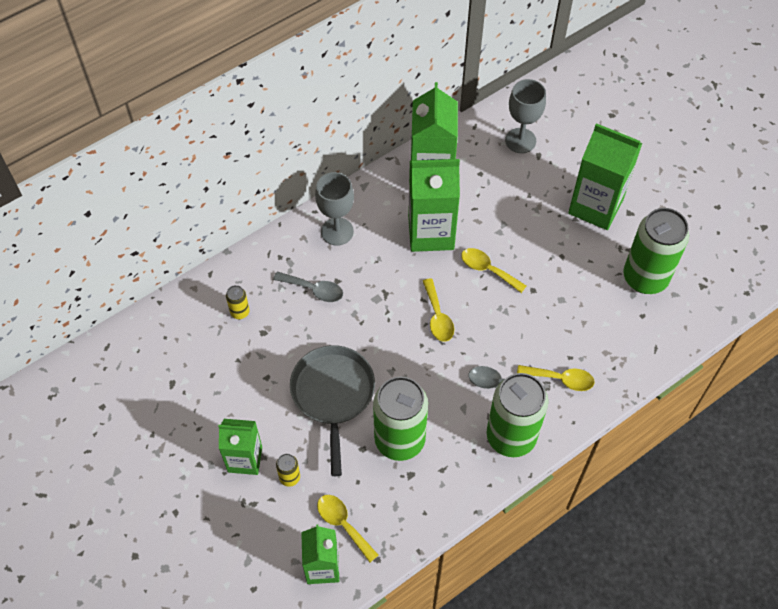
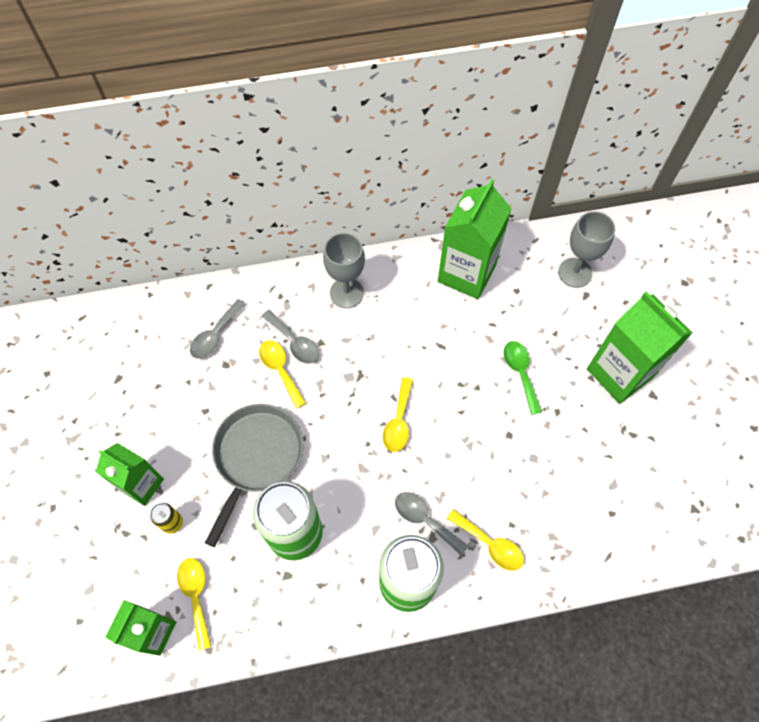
camera: 25 degrees right, 5 degrees up
yellow can [226,285,250,319] -> grey spoon [190,299,246,359]
green carton [408,159,460,252] -> none
yellow spoon [461,248,526,293] -> yellow spoon moved to [259,340,306,409]
green can [623,208,689,294] -> none
none -> green spoon [504,341,542,415]

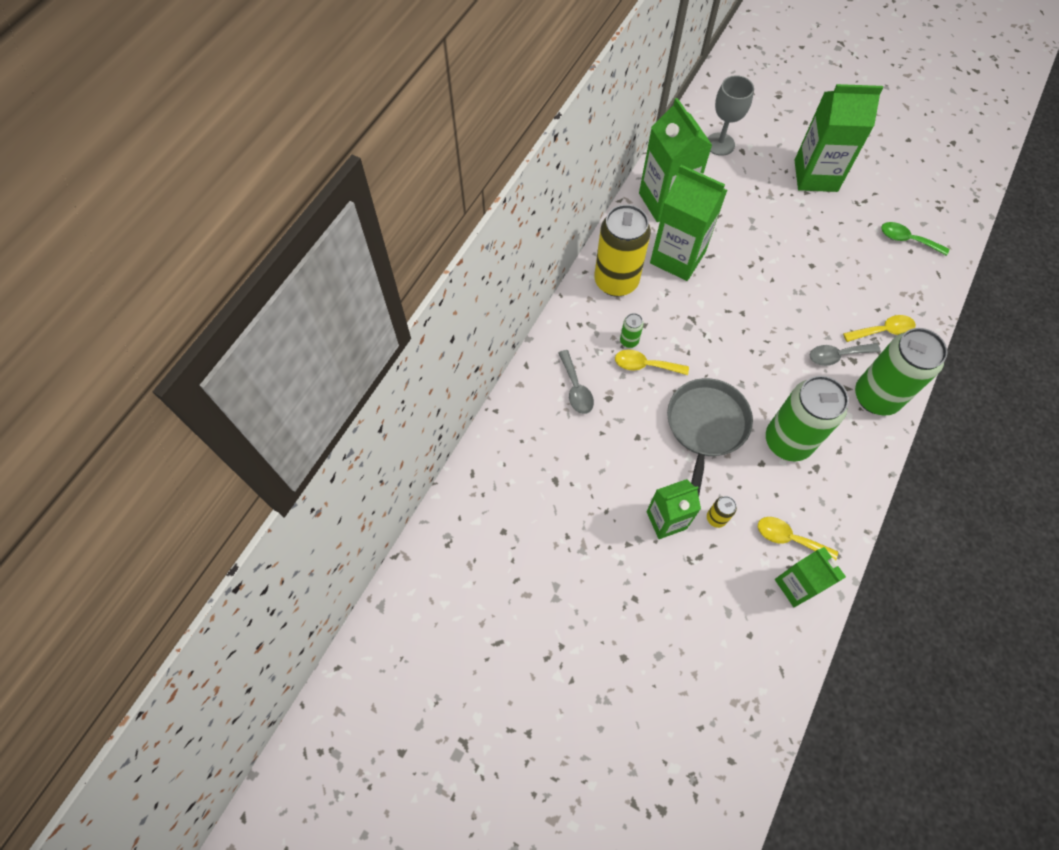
camera: 50 degrees left, 0 degrees up
grey pan [205,404,303,547] -> grey pan turned 45 degrees clockwise [667,378,753,496]
grey spoon [262,310,319,364] -> green can [620,313,644,348]
grey goblet [323,233,365,308] -> yellow can [594,204,651,297]
yellow spoon [383,377,413,452] -> none
green spoon [504,341,542,415] -> green spoon moved to [881,222,949,256]
none -> green carton [650,165,727,281]

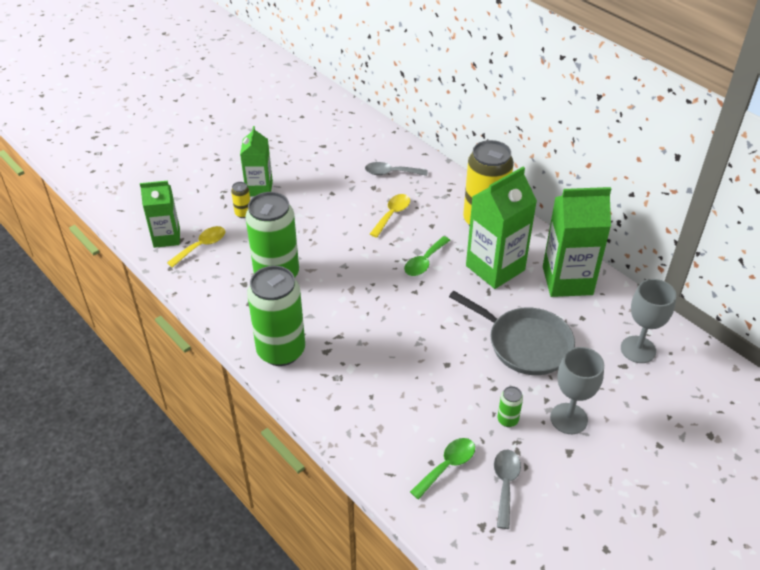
camera: 110 degrees right, 20 degrees down
green can [620,313,644,348] -> green can moved to [497,386,523,427]
grey pan [667,378,753,496] -> grey pan moved to [449,291,575,375]
green carton [794,84,883,192] -> grey goblet [550,347,604,434]
grey spoon [810,343,881,366] -> grey spoon moved to [494,450,521,529]
yellow spoon [843,315,916,342] -> none
none -> green spoon [404,236,450,276]

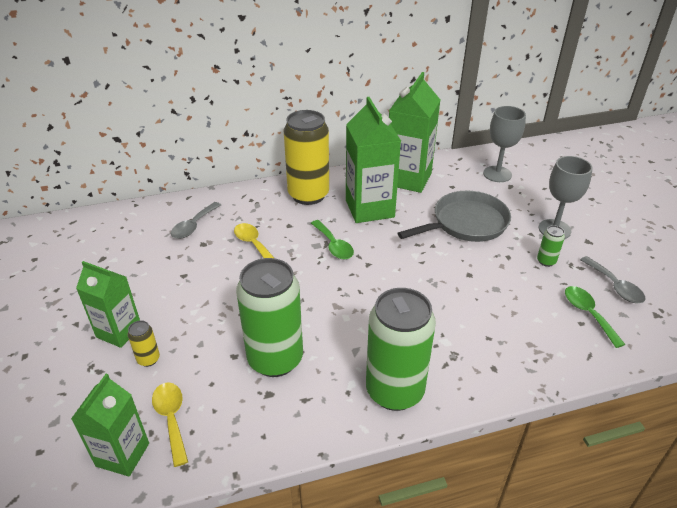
camera: 65 degrees left, 5 degrees down
grey spoon [494,450,521,529] -> grey spoon turned 150 degrees counterclockwise [580,256,646,303]

